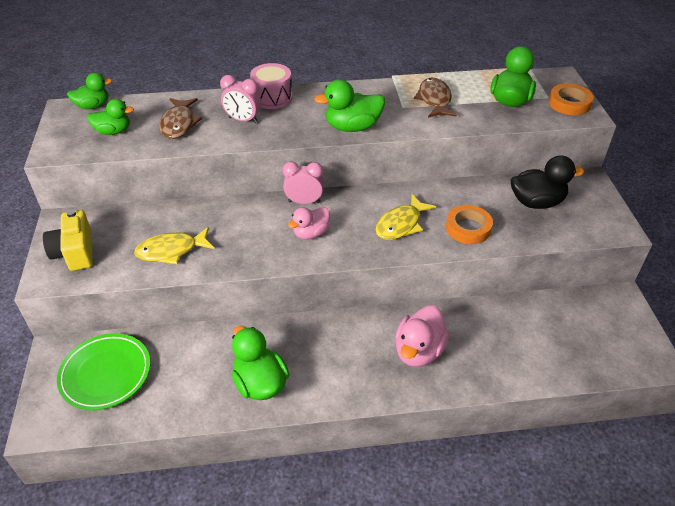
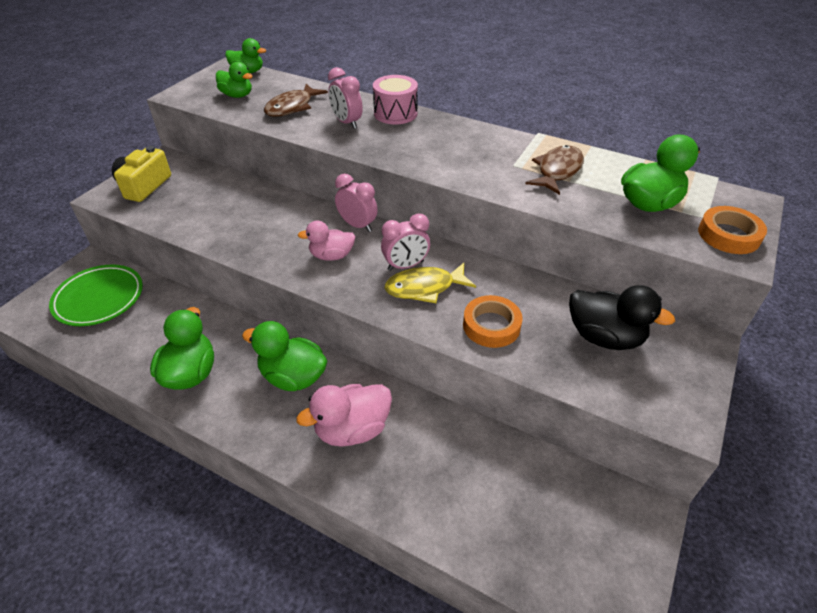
camera: 35 degrees right, 0 degrees up
yellow fish [134,227,214,264] -> none
green duck [314,79,385,132] -> green duck moved to [242,321,327,391]
none -> pink clock [381,214,430,271]

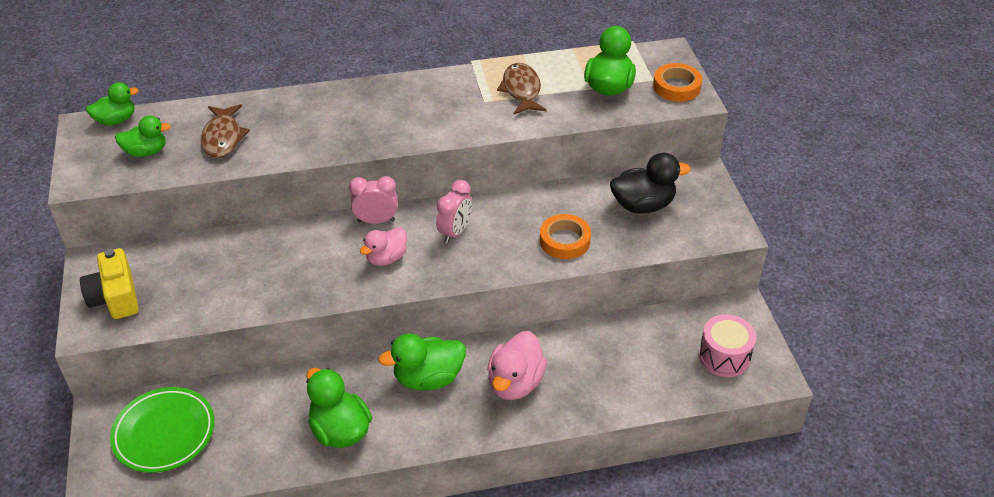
camera: 40 degrees left, 0 degrees up
pink clock [328,67,363,129] -> none
pink drum [373,75,418,124] -> pink drum moved to [699,314,756,377]
yellow fish [385,263,476,303] -> none

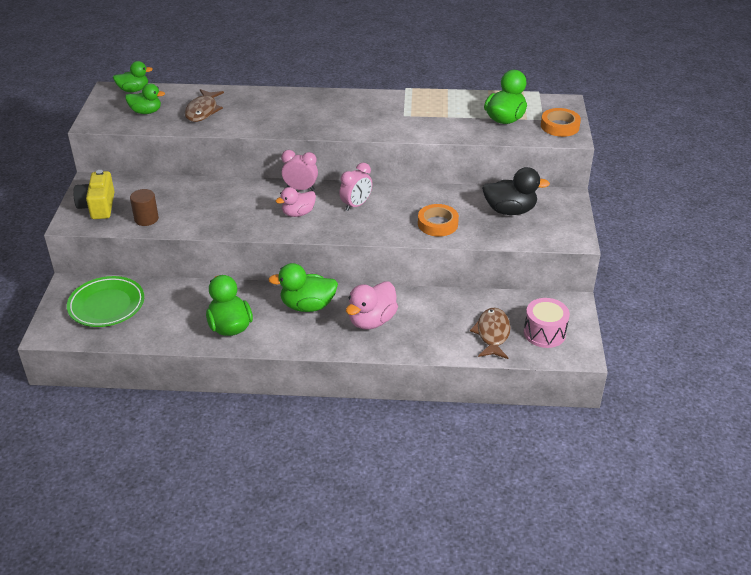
camera: 15 degrees right, 5 degrees down
brown fish [497,63,547,114] -> brown fish moved to [470,308,511,359]
none -> brown cylinder [130,189,159,226]

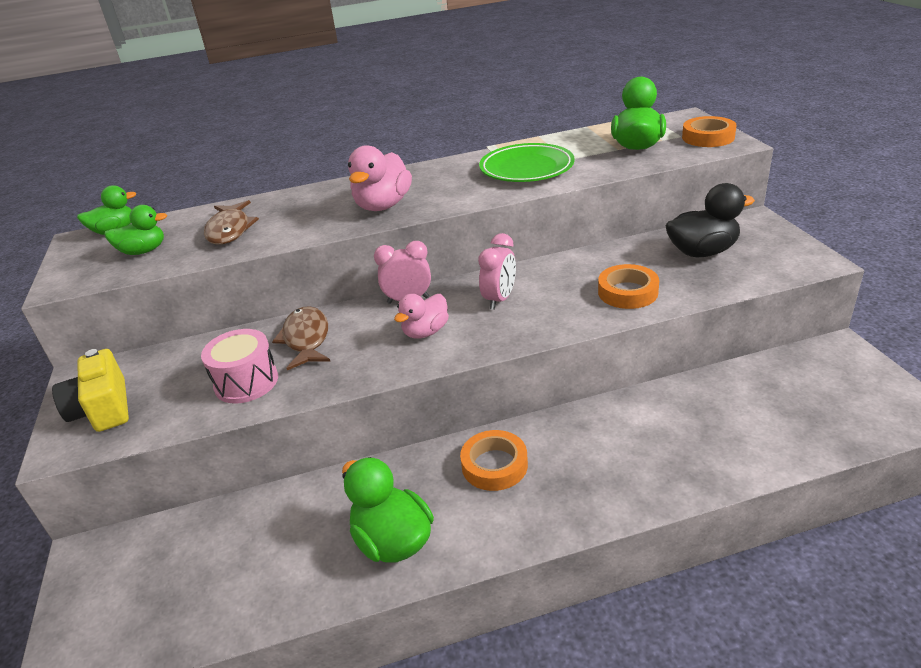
camera: 15 degrees left, 5 degrees down
green plate [67,276,144,327] -> green plate moved to [479,143,575,182]
brown cylinder [130,189,159,226] -> none
green duck [268,263,338,312] -> orange tape [460,430,528,491]
pink duck [346,281,398,329] -> pink duck moved to [348,145,412,211]
brown fish [470,308,511,359] -> brown fish moved to [272,306,330,370]
pink drum [524,298,570,348] -> pink drum moved to [201,329,278,404]

